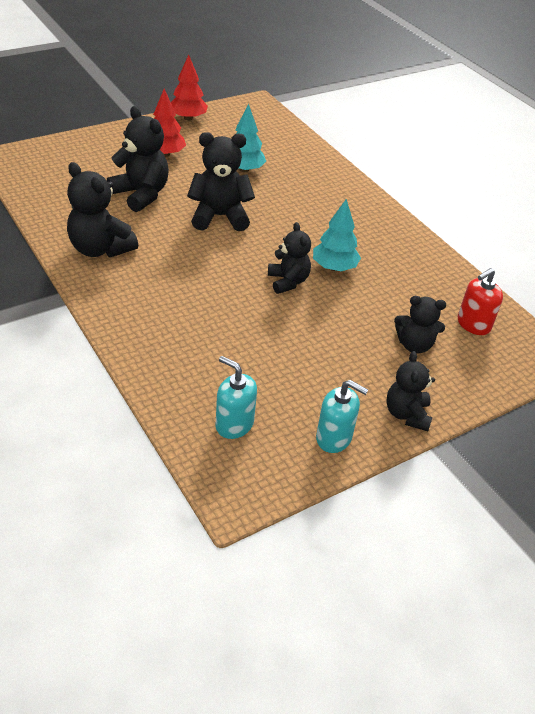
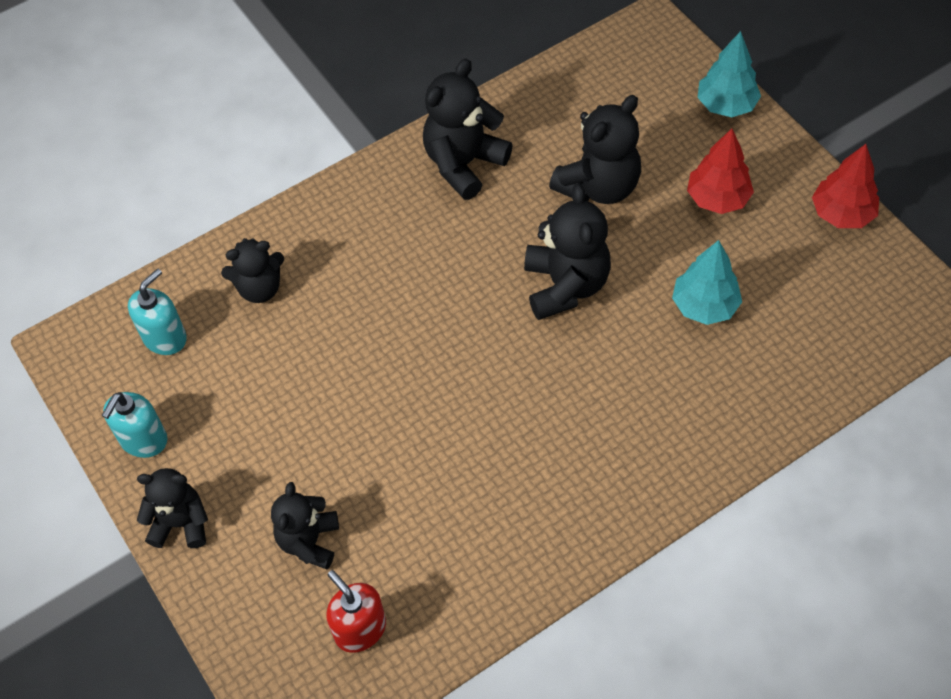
camera: 95 degrees right, 15 degrees up
black teddy bear [268,222,311,294] -> black teddy bear moved to [221,238,284,303]
turquoise tree [313,199,361,271] -> turquoise tree moved to [697,31,761,117]

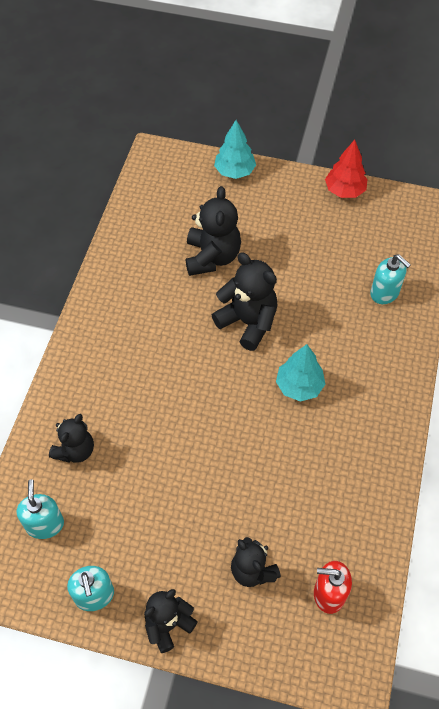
camera: 45 degrees left, 0 degrees up
black teddy bear [423,59,513,200] -> none
turquoise tree [672,240,742,325] -> turquoise tree moved to [276,344,325,402]
red tree [687,128,754,214] -> none
none -> turquoise soap dispenser [370,254,411,304]

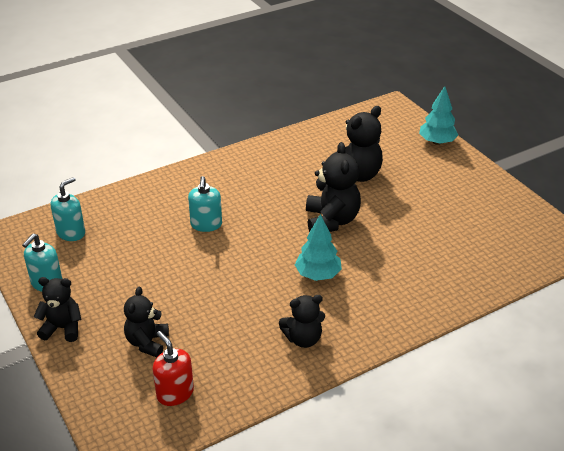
camera: 45 degrees right, 20 degrees down
black teddy bear [49,414,94,462] -> black teddy bear moved to [279,295,325,348]
red tree [325,140,368,198] -> none
turquoise soap dispenser [370,254,411,304] -> turquoise soap dispenser moved to [188,176,222,232]

